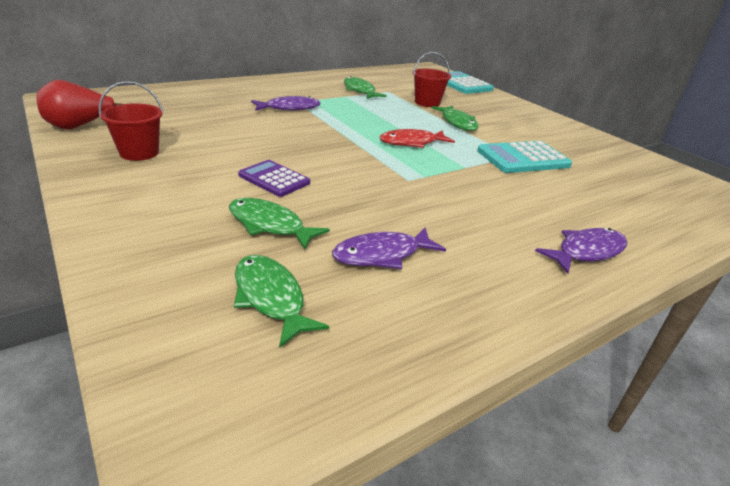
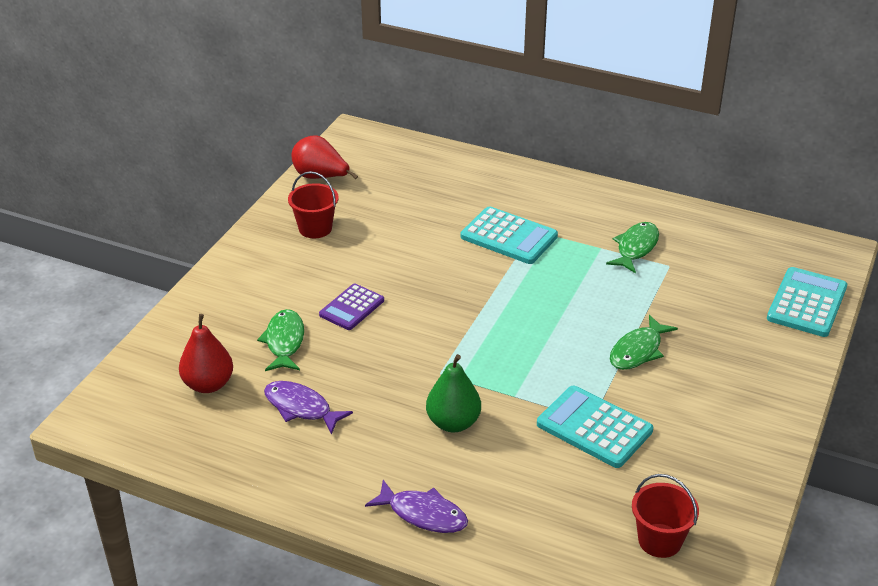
camera: 60 degrees right, 5 degrees up
green fish [234,255,329,348] -> red pear [179,314,233,393]
purple calculator [238,160,310,197] -> purple calculator turned 150 degrees counterclockwise [319,284,384,330]
purple fish [251,96,321,111] -> turquoise calculator [461,206,558,264]
red fish [380,129,455,148] -> none
red bucket [413,52,451,107] -> red bucket moved to [632,474,699,558]
none -> green pear [426,354,481,433]

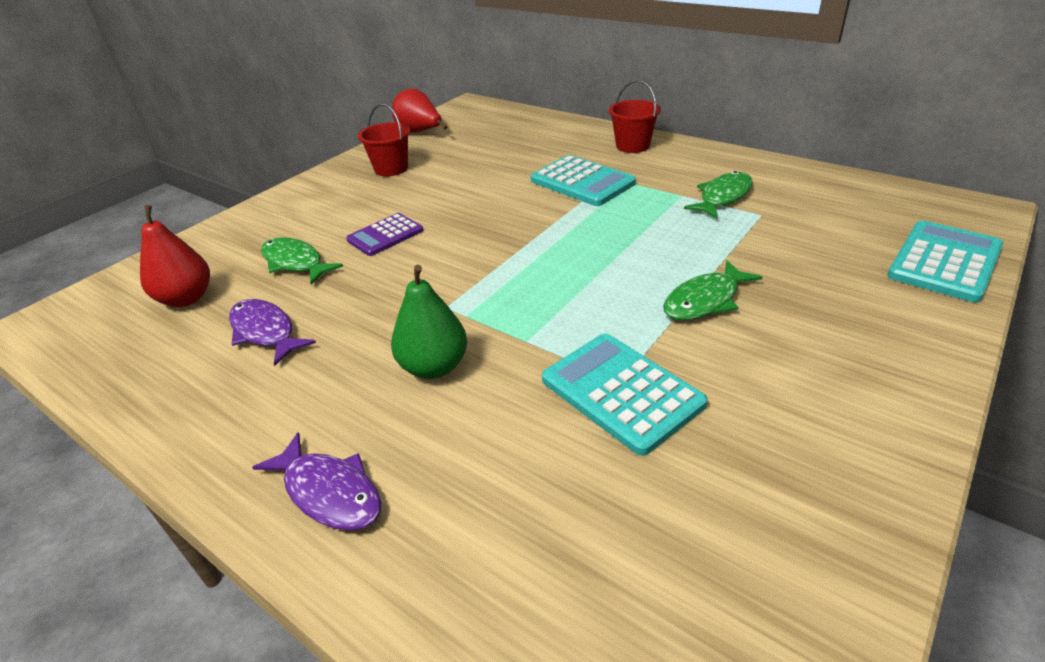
camera: 15 degrees right, 0 degrees up
green fish [257,309,304,371] -> green fish turned 60 degrees counterclockwise [261,237,343,285]
red bucket [632,474,699,558] -> red bucket moved to [609,80,661,153]

